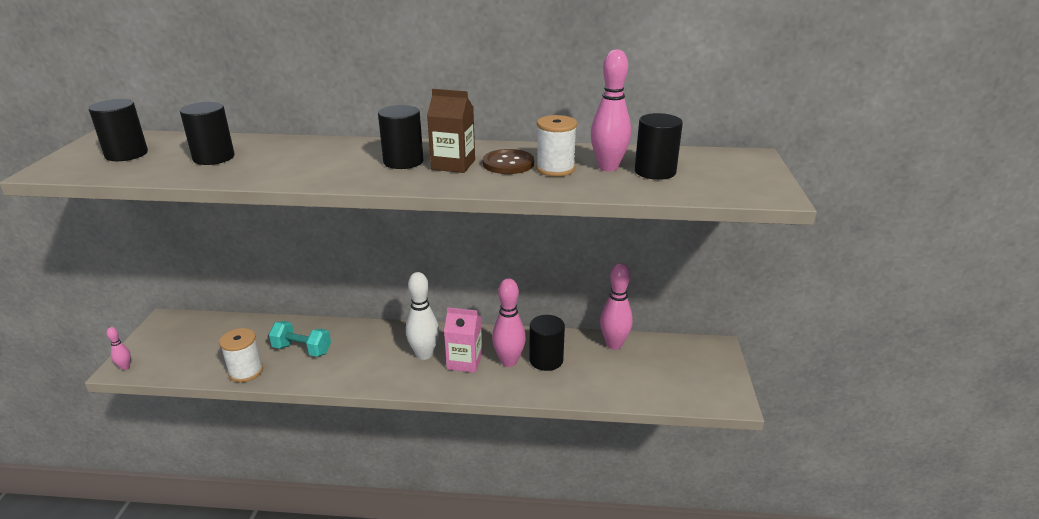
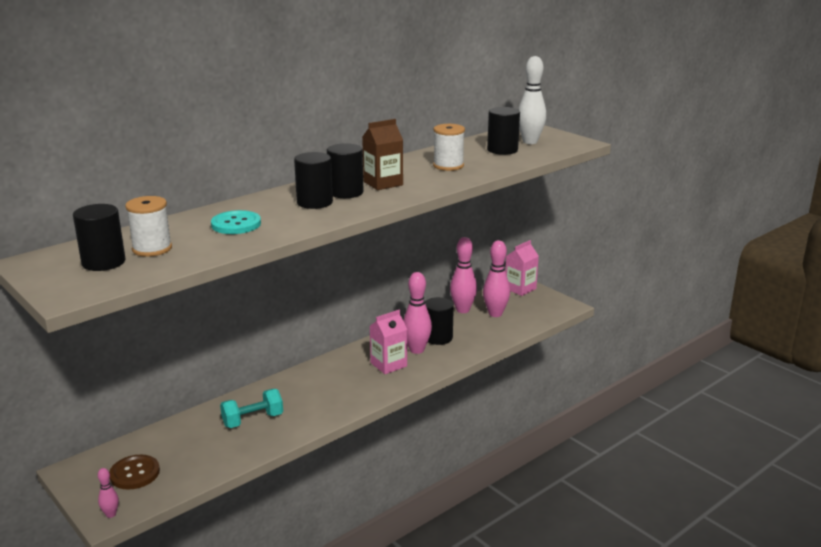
camera: 45 degrees left, 5 degrees down
black cylinder [180,102,235,165] -> black cylinder moved to [294,152,333,209]
white spool [219,328,263,382] -> white spool moved to [125,196,172,257]
white bowling pin [406,272,439,360] -> white bowling pin moved to [518,56,546,144]
brown button [483,149,534,174] -> brown button moved to [109,455,160,490]
pink bowling pin [591,49,631,171] -> pink bowling pin moved to [483,240,510,317]
none -> turquoise button [211,210,261,234]
none -> pink carton [505,240,539,296]

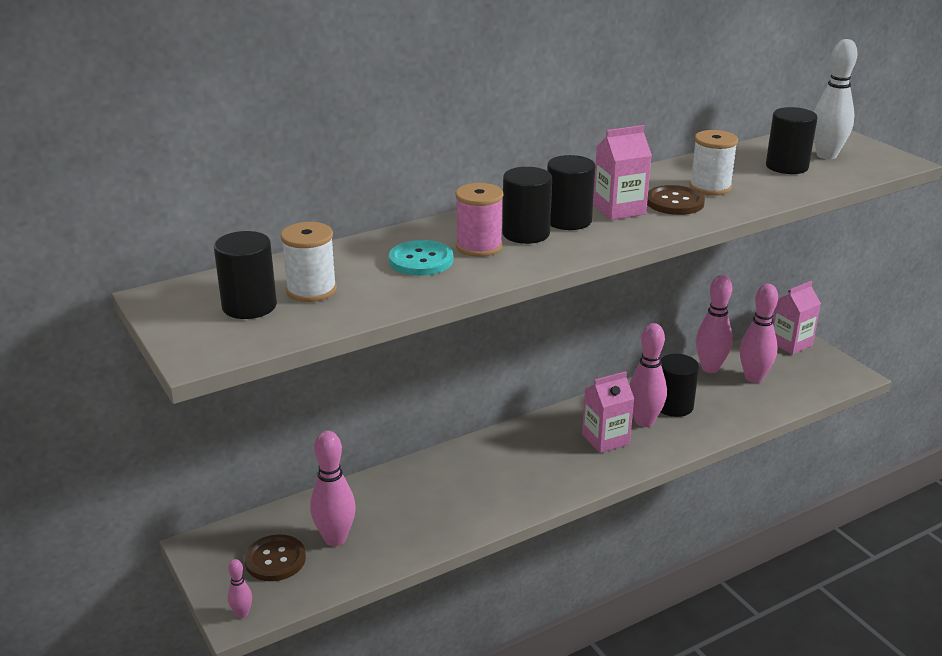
camera: 10 degrees right, 5 degrees up
turquoise dumbbell [220,389,283,428] -> none
brown carton [362,119,403,190] -> pink carton [593,125,652,220]
none -> pink bowling pin [310,431,356,546]
none -> pink spool [456,183,503,257]
none -> brown button [647,185,705,215]

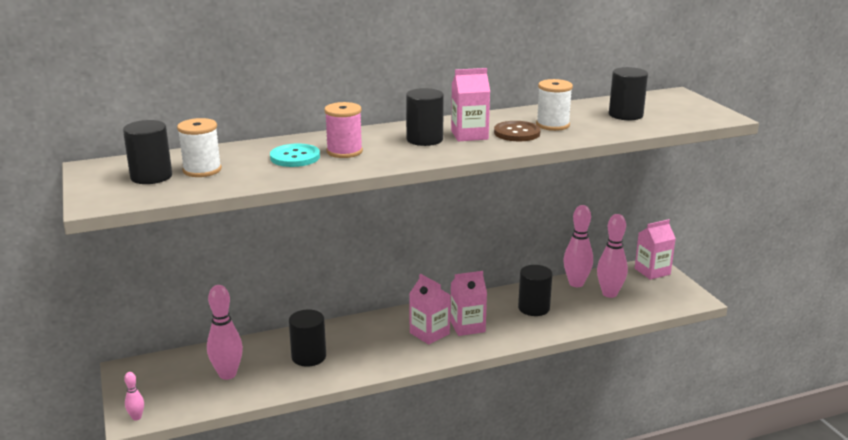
camera: 10 degrees right, 5 degrees down
brown button [244,534,306,581] -> none
black cylinder [502,167,552,244] -> black cylinder moved to [289,309,326,366]
pink bowling pin [629,323,667,427] -> none
white bowling pin [814,39,858,159] -> none
none -> pink carton [409,274,450,345]

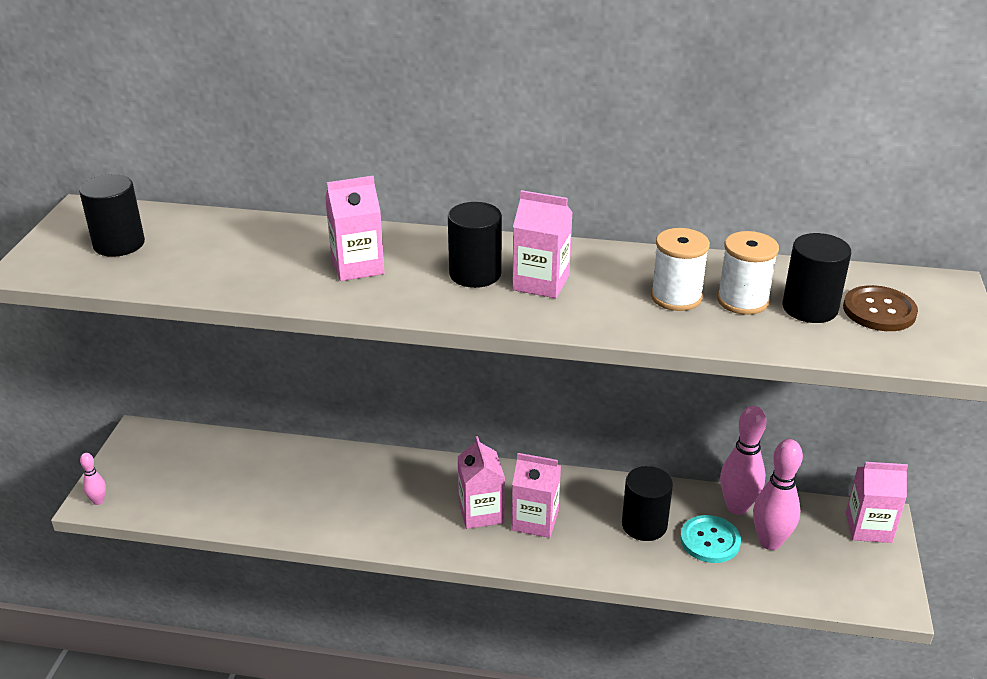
camera: 30 degrees right, 10 degrees up
white spool [177,118,222,177] -> white spool moved to [717,231,779,315]
pink bowling pin [207,285,243,380] -> none
turquoise button [270,144,320,167] -> turquoise button moved to [680,515,741,563]
black cylinder [289,309,326,366] -> none
pink spool [324,102,363,158] -> pink carton [325,176,385,281]
brown button [494,121,541,141] -> brown button moved to [843,285,918,331]

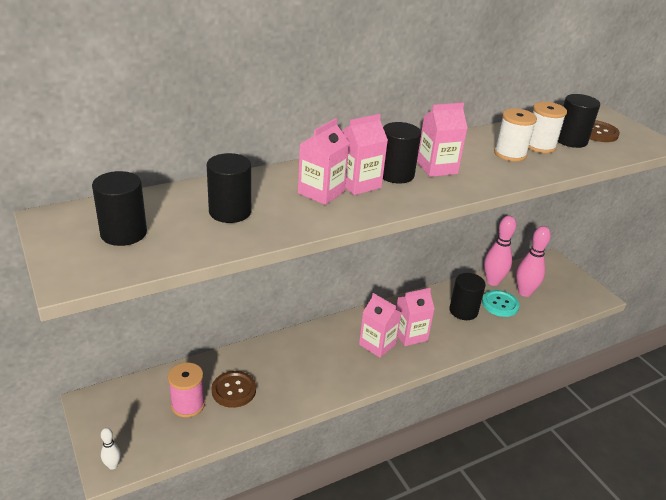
camera: 40 degrees left, 0 degrees up
pink bowling pin [80,453,106,505] -> white bowling pin [101,428,121,470]
pink carton [846,462,908,543] -> pink carton moved to [342,114,388,195]
none -> pink spool [168,362,205,417]
none -> black cylinder [207,153,251,223]
none -> brown button [212,371,256,408]

